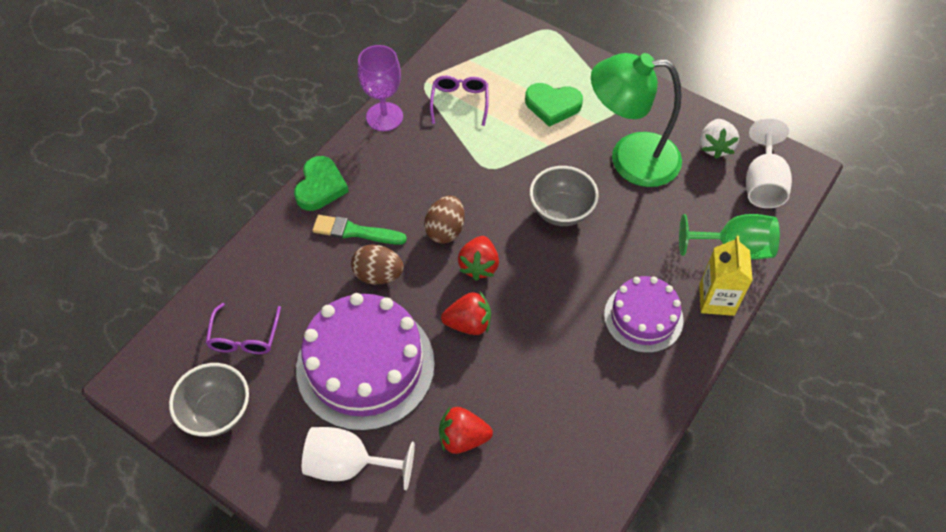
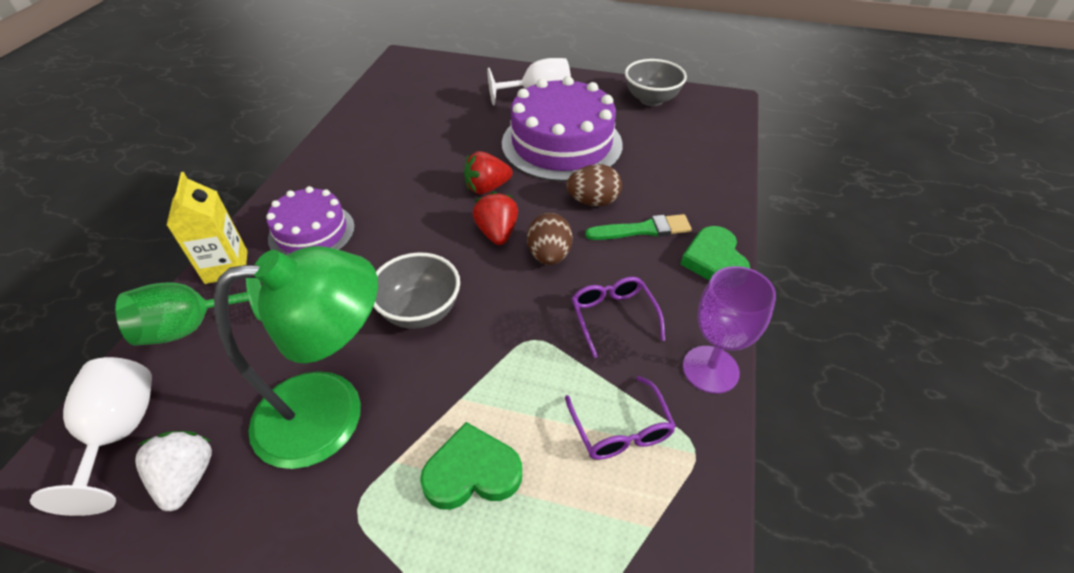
camera: 160 degrees right, 10 degrees down
purple glasses [206,303,281,354] -> purple glasses moved to [571,277,665,358]
red strawberry [439,407,493,454] -> none

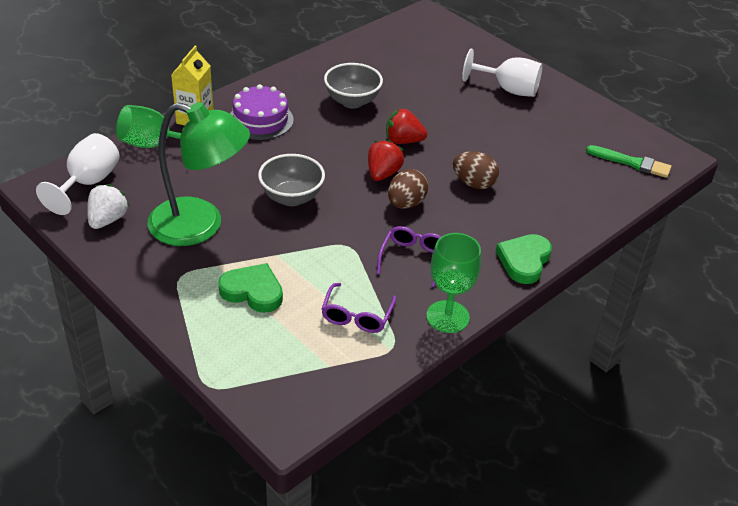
camera: 30 degrees right, 5 degrees down
purple cake [502,76,623,182] -> none
green brush [585,214,692,240] -> green brush moved to [586,145,671,178]
grey bowl [625,59,687,106] -> grey bowl moved to [324,63,383,109]
purple goblet [683,266,776,394] -> green goblet [426,233,481,333]

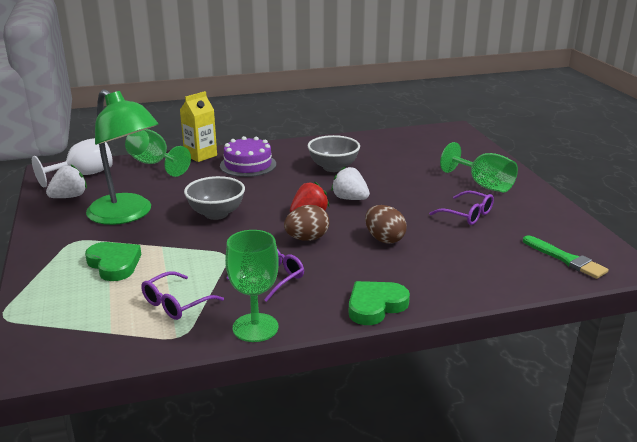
camera: 30 degrees right, 15 degrees down
red strawberry [386,108,427,144] -> white strawberry [331,167,370,200]
white goblet [462,49,543,97] -> green goblet [440,142,518,193]
none -> purple glasses [429,190,494,225]

